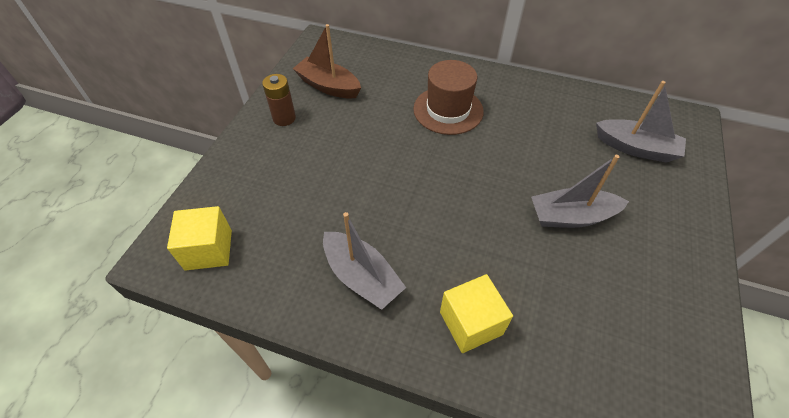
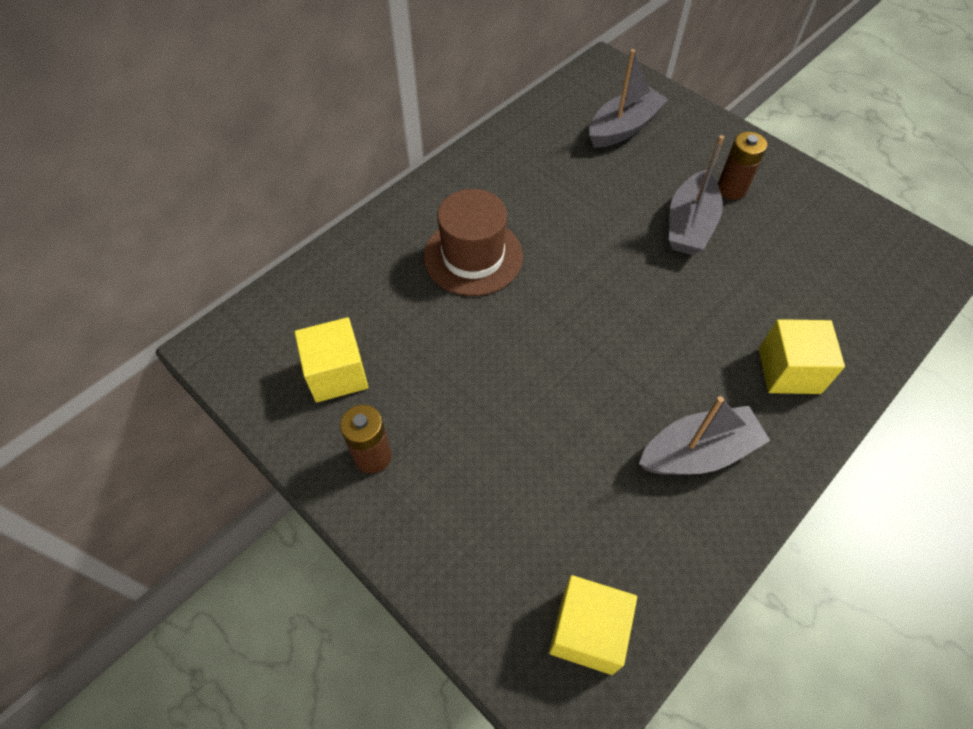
camera: 65 degrees left, 5 degrees up
brown boat [293,24,361,99] -> yellow cube [294,317,368,402]
none -> brown battery [718,132,767,200]

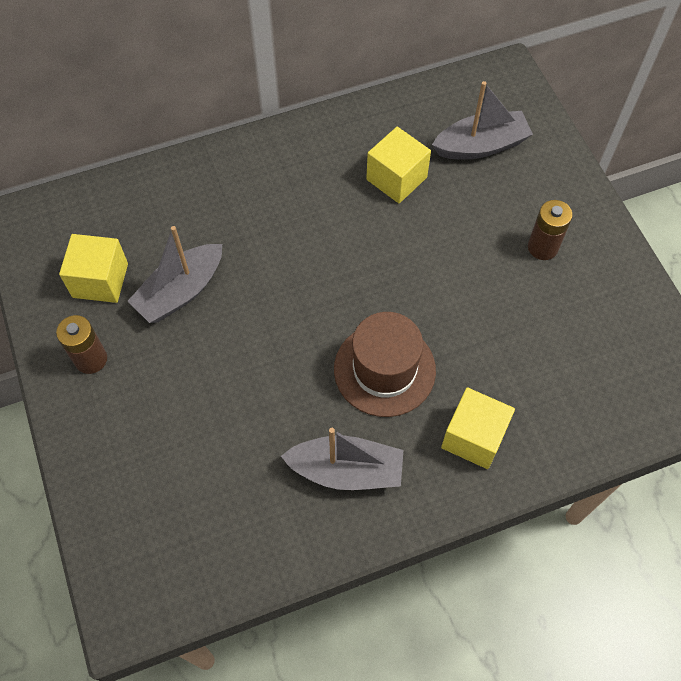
camera: 25 degrees right, 5 degrees up
brown hat [424,189,523,296] -> brown hat moved to [334,312,436,417]
yellow cube [549,575,637,675] -> yellow cube moved to [366,127,431,203]
grey boat [669,135,724,255] -> grey boat moved to [127,226,222,323]

